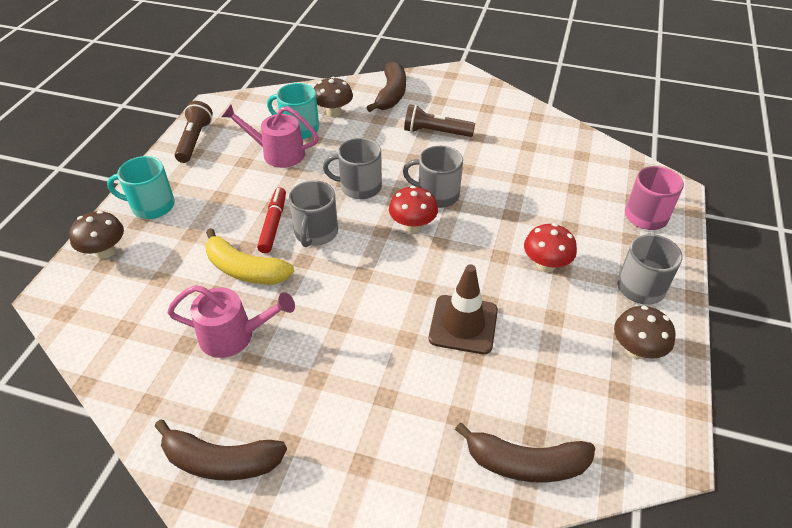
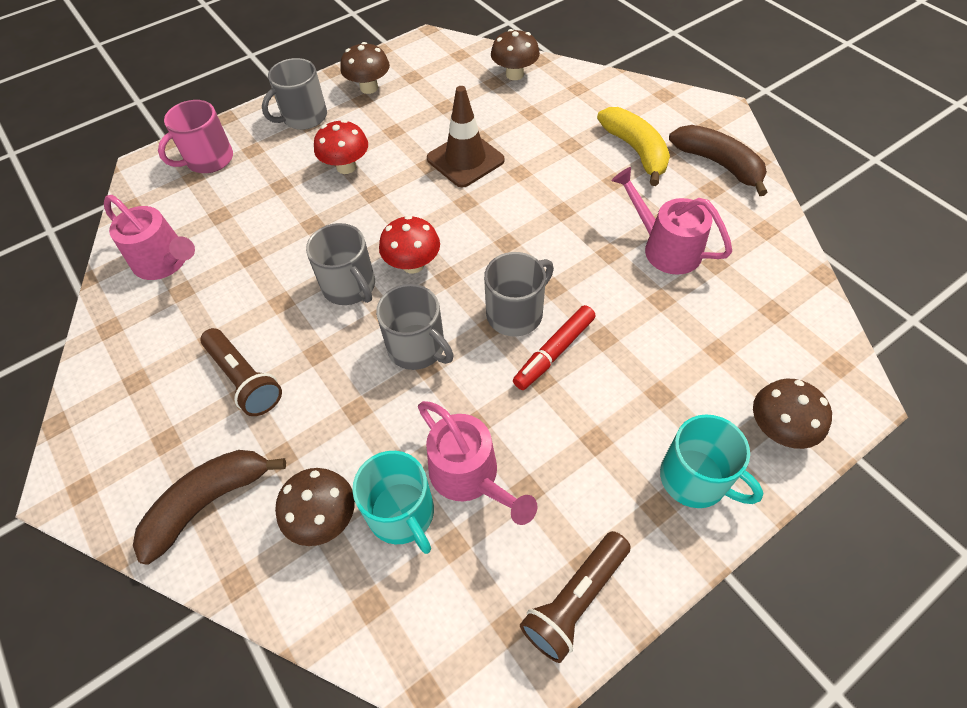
camera: 140 degrees left, 10 degrees up
yellow banana [205,228,294,284] -> yellow banana moved to [597,107,670,186]
brown banana [455,422,595,483] -> brown mushroom [491,29,540,80]
none -> pink watering can [104,195,195,280]

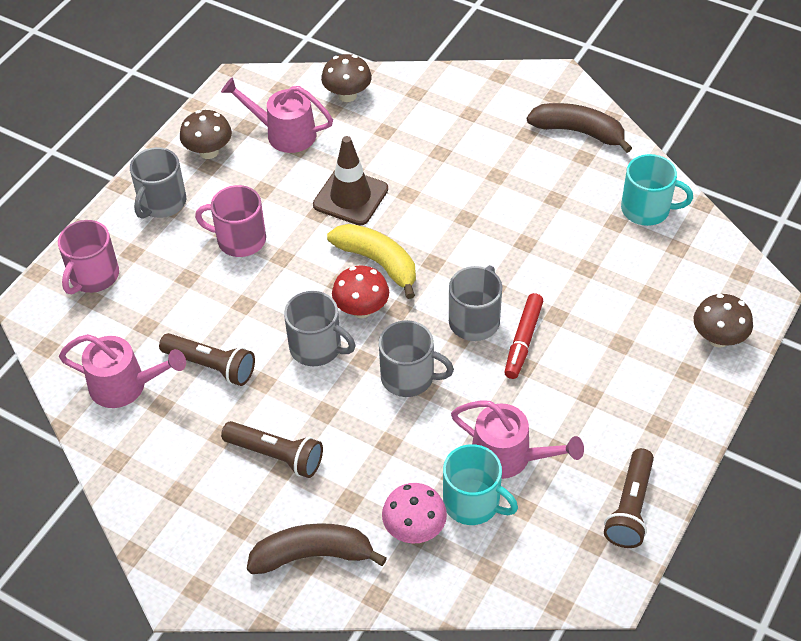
camera: 25 degrees left, 5 degrees down
brown banana [133,450,286,564] -> brown banana turned 60 degrees clockwise [247,523,387,574]
brown mushroom [275,468,355,546] -> pink mushroom [382,483,447,544]
red mushroom [314,120,368,174] -> pink mug [195,185,266,257]
yellow banana [597,107,670,186] -> yellow banana moved to [327,224,416,299]
pink watering can [612,167,732,275] -> pink watering can moved to [221,77,333,153]
turquoise mug [660,415,763,508] -> turquoise mug moved to [621,154,693,226]
none -> brown flashlight [159,333,255,386]

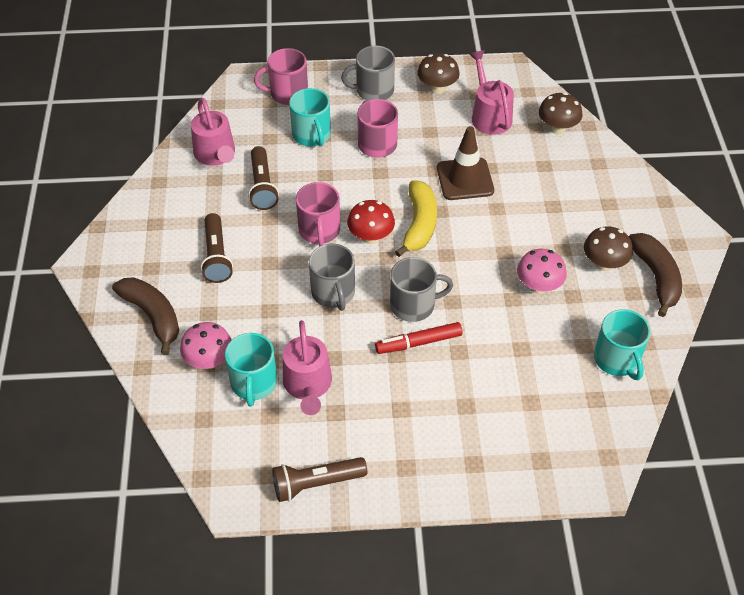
camera: 55 degrees right, 0 degrees up
grey mug [284,291,355,366] -> pink mug [296,182,340,246]
brown mushroom [694,294,753,348] -> brown mushroom moved to [584,226,633,271]
none -> turquoise mug [289,88,331,146]
none -> pink mushroom [517,249,567,294]

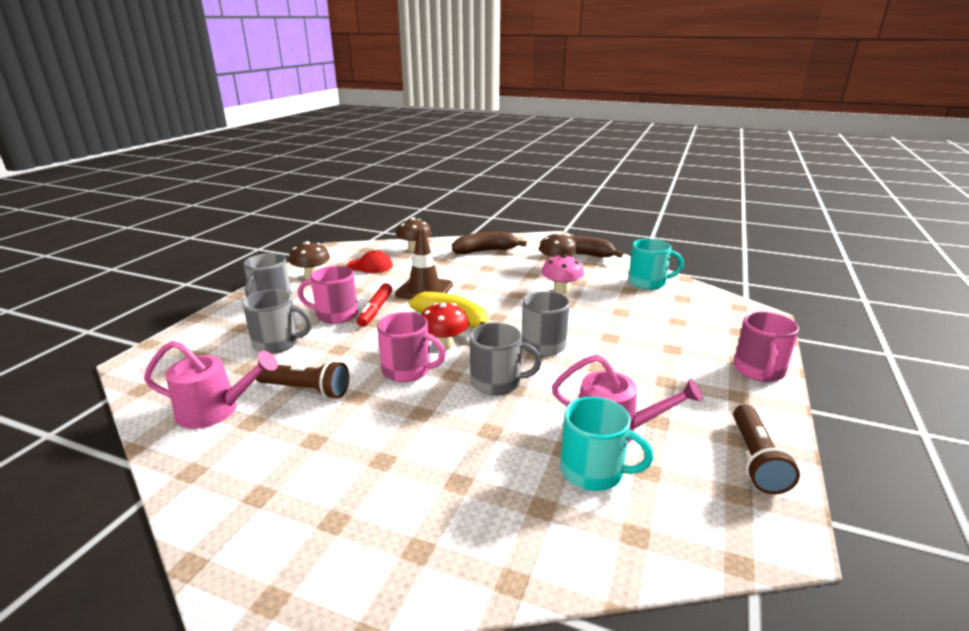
camera: 65 degrees left, 25 degrees down
brown banana [112,277,179,355] -> brown banana moved to [452,232,527,254]
pink mushroom [180,322,232,369] -> none
brown flashlight [201,213,233,283] -> none
pink mug [254,48,308,105] -> pink mug moved to [734,312,799,382]
turquoise mug [289,88,331,146] -> grey mug [243,289,312,354]
red marker [375,322,462,354] -> red marker moved to [357,283,392,327]
pink watering can [469,50,514,135] -> red cap [346,250,393,273]

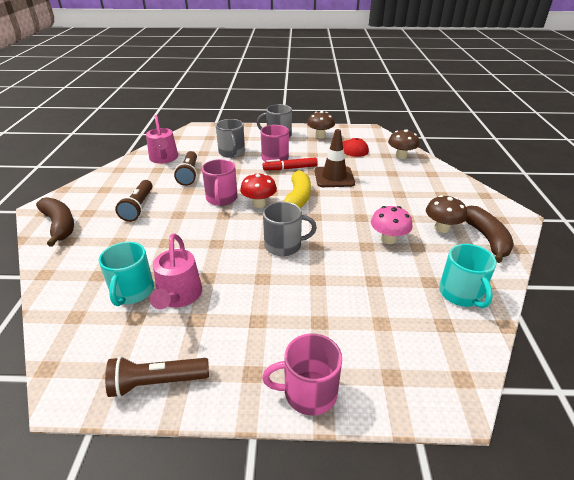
camera: 70 degrees right, 10 degrees up
brown banana [452,232,527,254] -> brown banana moved to [36,197,74,247]
grey mug [470,322,542,396] -> none
none -> brown flashlight [115,180,153,222]

